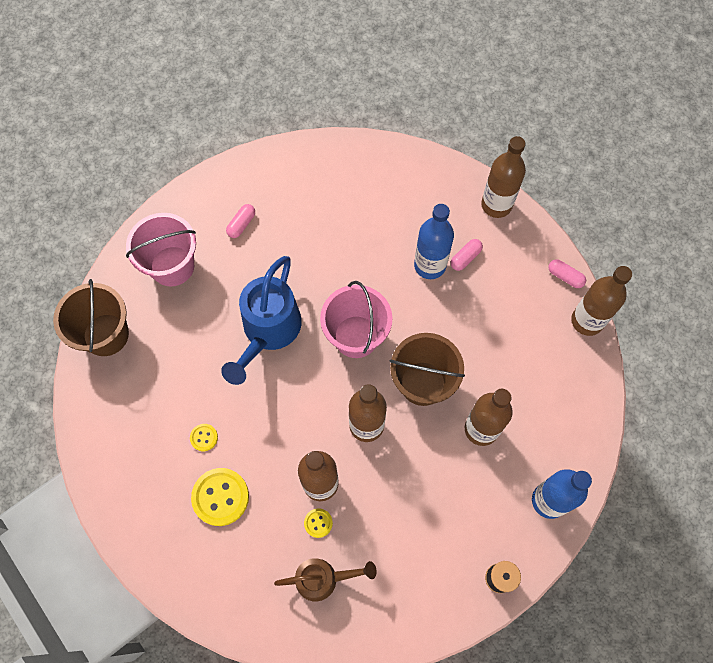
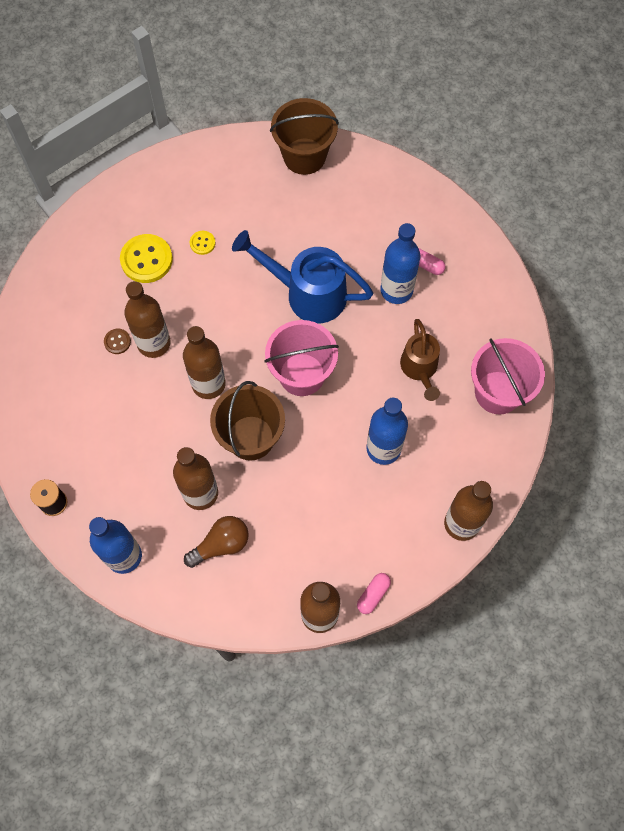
camera: 90 degrees right, 0 degrees up
pink bucket [126,213,196,286] -> pink bucket moved to [471,338,545,415]
brown watering can [274,558,377,601] -> brown watering can moved to [400,319,440,401]
yellow button [304,508,333,538] -> brown button [104,329,131,354]
pink capsule [451,239,483,271] -> none
none -> brown light bulb [184,516,249,568]
none -> blue bottle [380,223,420,304]

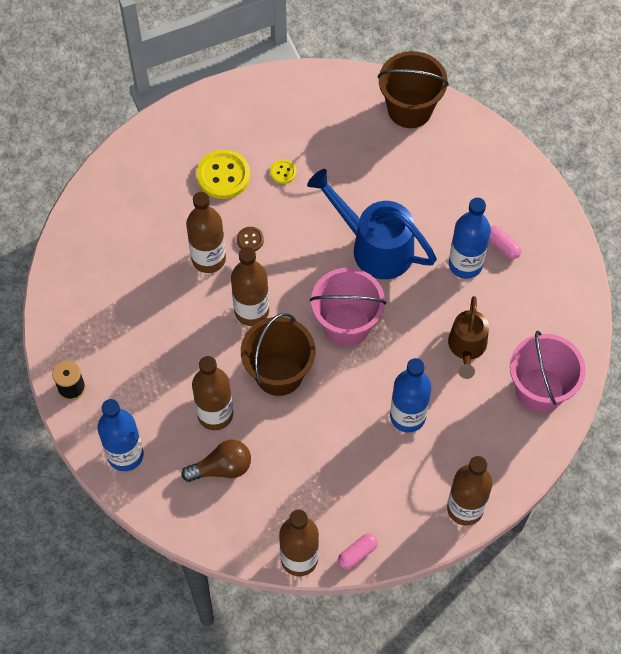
camera: 15 degrees right, 5 degrees down
brown button [104,329,131,354] -> brown button moved to [237,227,264,251]

